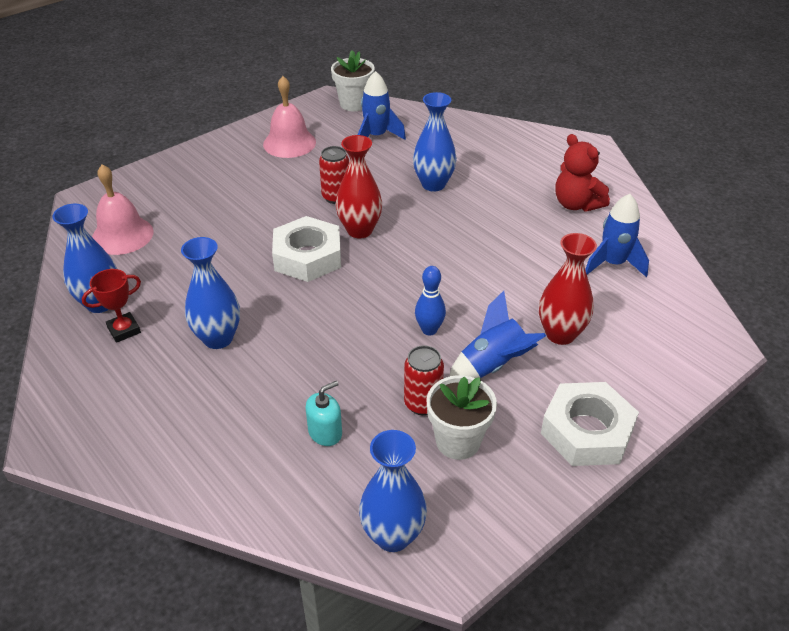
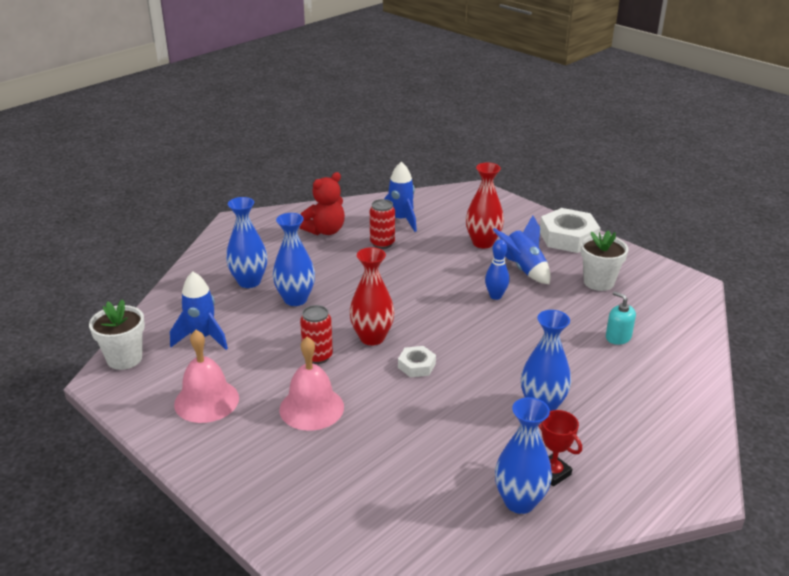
camera: 95 degrees left, 10 degrees down
pink bell [92,164,153,255] -> pink bell moved to [279,337,344,431]
white nut [272,216,341,282] -> white nut [398,346,436,377], size x0.52
blue vase [359,430,427,552] -> blue vase moved to [226,197,267,288]
red can [404,346,444,415] -> red can moved to [370,199,395,249]

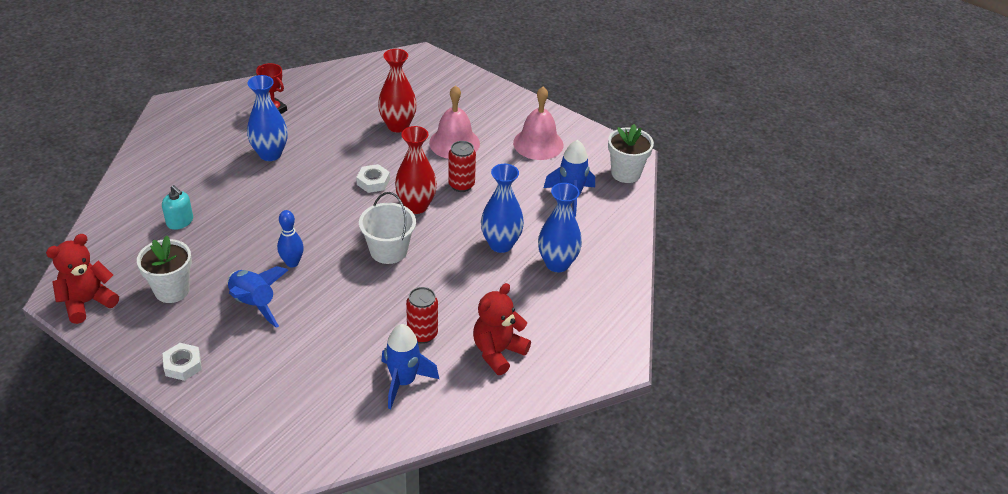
camera: 170 degrees right, 10 degrees up
red vase [466,162,504,249] -> red vase moved to [378,49,417,133]
blue vase [495,397,552,514] -> none
white nut [540,208,600,253] -> white nut [163,343,202,381], size x0.52
none -> red teddy bear [46,234,119,324]
none -> white bucket [359,192,416,264]

